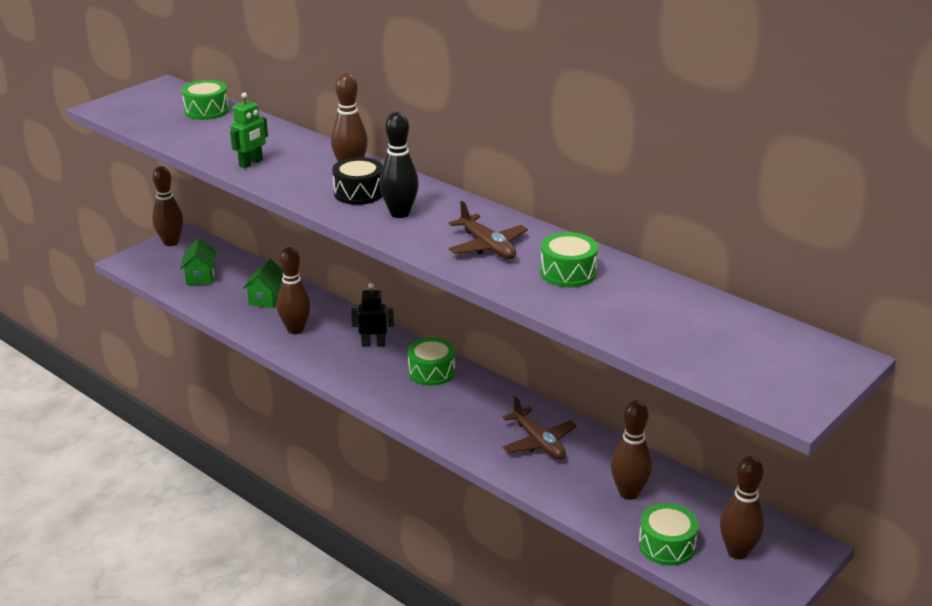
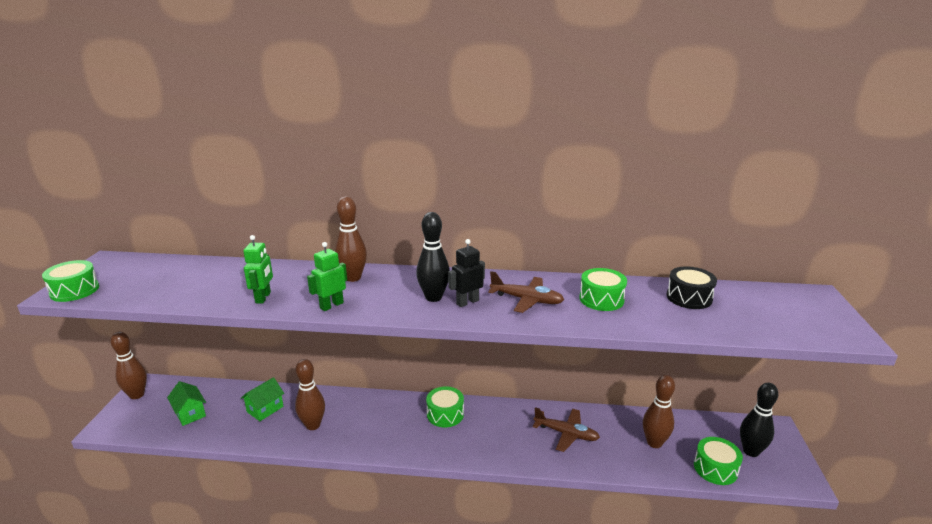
camera: 35 degrees left, 5 degrees down
green drum [182,80,229,120] -> green drum moved to [42,260,99,302]
green house [243,259,284,308] -> green house turned 60 degrees clockwise [241,377,284,421]
black drum [332,157,383,205] -> black drum moved to [666,266,717,309]
black robot [351,283,394,347] -> black robot moved to [448,239,485,307]
brown bowling pin [720,456,764,559] -> black bowling pin [740,383,778,457]
none -> green robot [307,242,347,311]

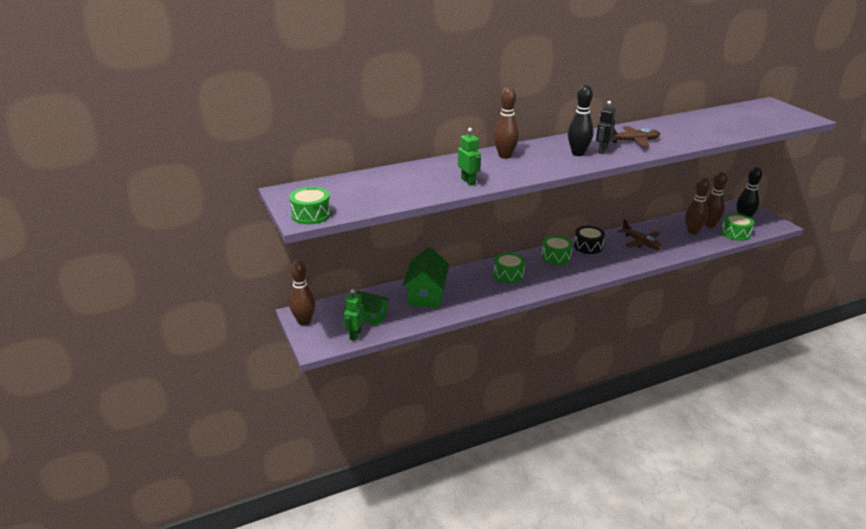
camera: 30 degrees left, 5 degrees up
green house [241,377,284,421] -> green house [403,247,449,308], size x1.63
brown bowling pin [295,359,325,430] -> brown bowling pin moved to [705,172,727,228]
green robot [307,242,347,311] -> green robot moved to [344,289,364,341]
brown plane [533,407,600,452] -> brown plane turned 60 degrees clockwise [618,219,662,250]
green drum [580,268,627,311] -> green drum moved to [494,253,525,283]
black drum [666,266,717,309] -> black drum moved to [574,226,605,254]

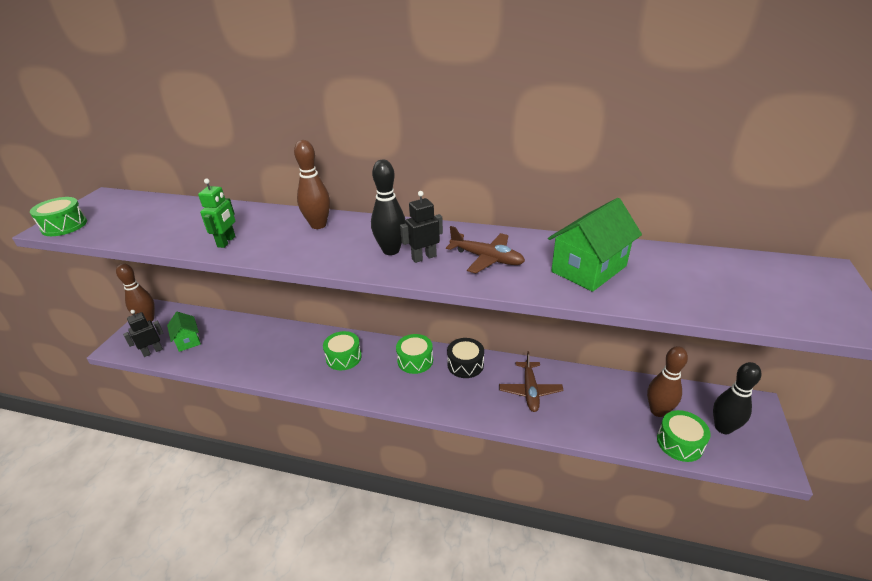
camera: 40 degrees right, 5 degrees up
green robot [344,289,364,341] -> black robot [123,310,163,357]
green house [403,247,449,308] -> green house moved to [548,198,642,292]
brown bowling pin [685,178,710,234] -> none

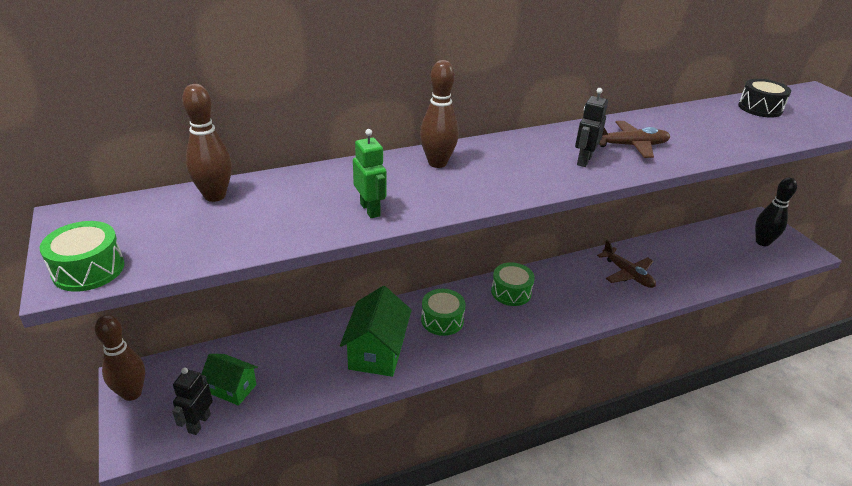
camera: 40 degrees left, 0 degrees up
black bowling pin [371,160,406,255] -> none
black drum [447,338,484,378] -> black drum moved to [738,79,791,118]
green house [548,198,642,292] -> green house moved to [340,286,412,377]
brown bowling pin [647,346,688,417] -> brown bowling pin moved to [182,84,232,202]
green drum [657,410,711,462] -> none

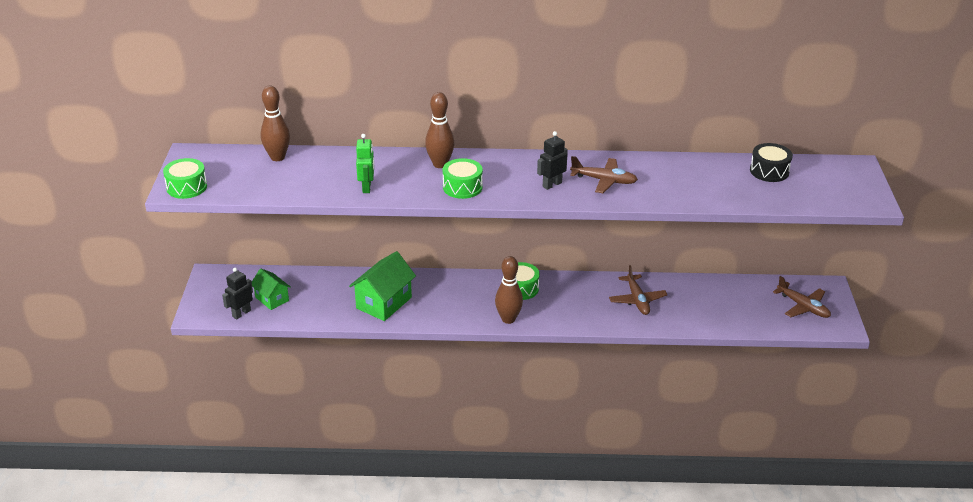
camera: 25 degrees right, 0 degrees up
brown bowling pin [95,315,145,401] -> brown bowling pin moved to [495,256,523,324]
green drum [421,289,465,336] -> green drum moved to [443,158,483,199]
black bowling pin [755,177,797,246] -> brown plane [773,276,831,318]

